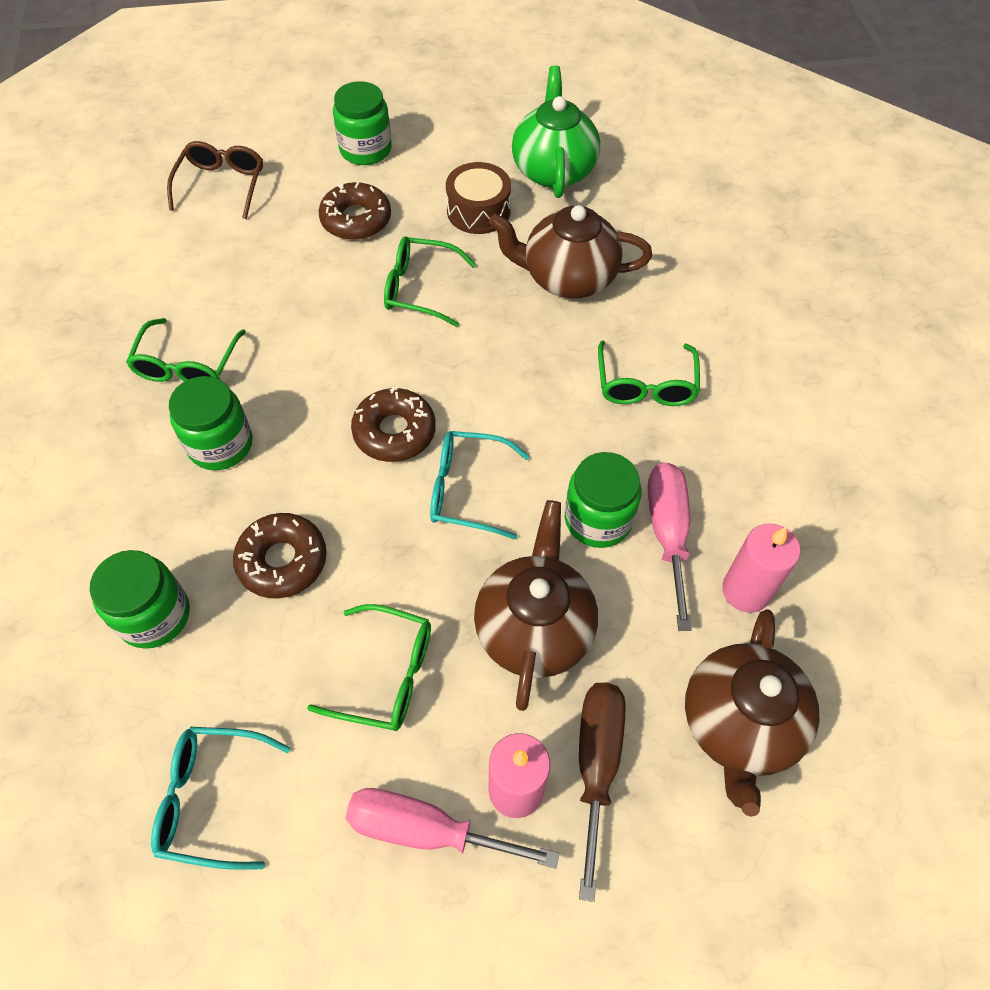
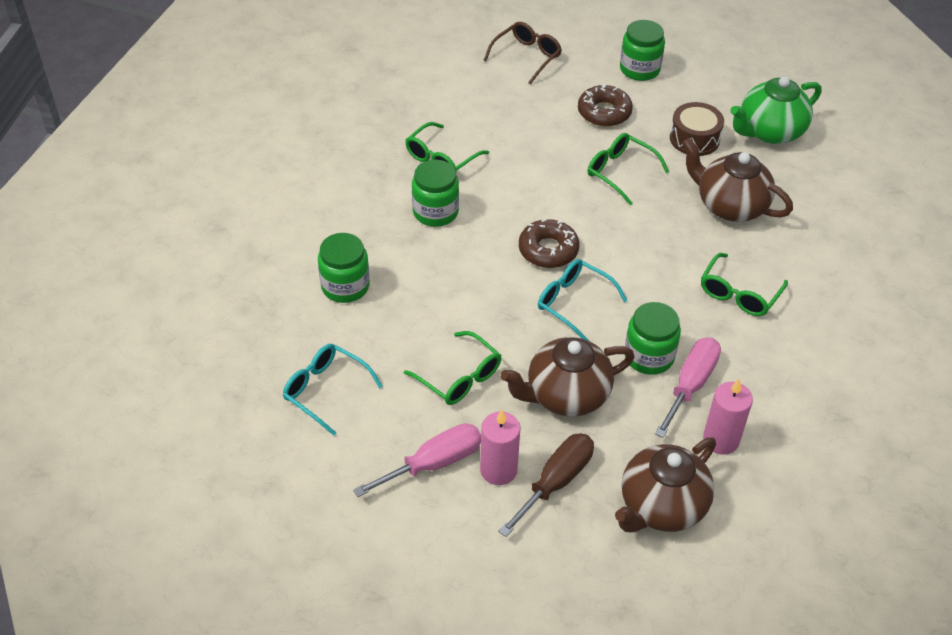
camera: 30 degrees right, 10 degrees down
brown donut [233,513,327,598] -> none
pink screwdriver [346,788,559,868] -> pink screwdriver turned 105 degrees clockwise [353,423,481,497]
brown teapot [474,500,598,711] -> brown teapot turned 150 degrees counterclockwise [501,337,635,417]
green teapot [512,66,600,198] -> green teapot turned 150 degrees counterclockwise [731,76,822,144]

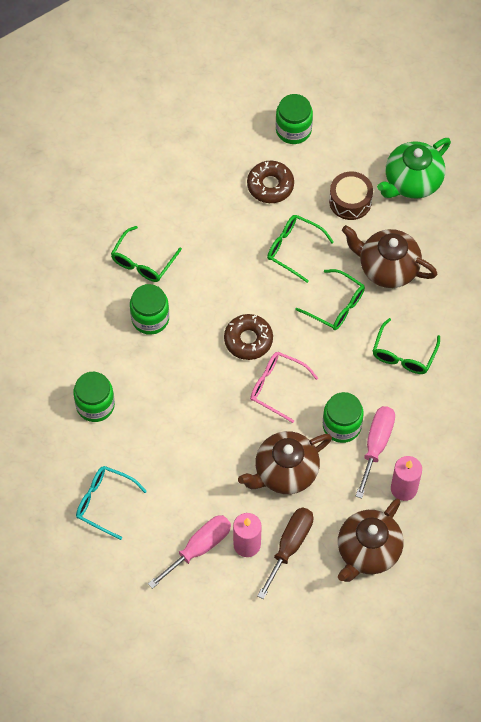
camera: 10 degrees left, 15 degrees up
green glasses [404,331,501,405] -> green glasses moved to [295,269,365,330]
brown glasses [483,22,562,85] -> none
turquoise glasses [538,259,628,341] -> pink glasses [250,352,318,423]

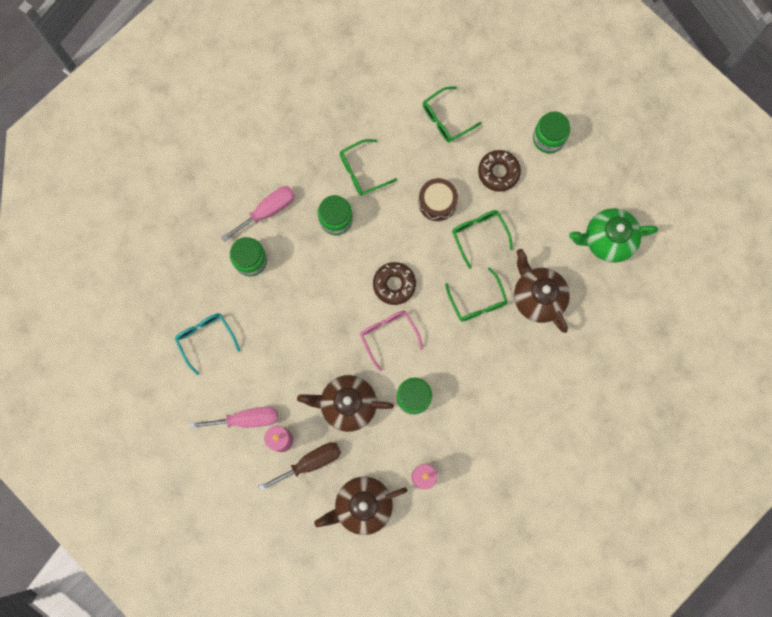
camera: 35 degrees right, 15 degrees up
brown drum [329,171,373,220] -> brown drum moved to [418,178,458,221]
pink screwdriver [355,406,395,498] -> pink screwdriver moved to [221,186,295,242]
green glasses [373,318,440,374] -> green glasses moved to [423,87,482,143]

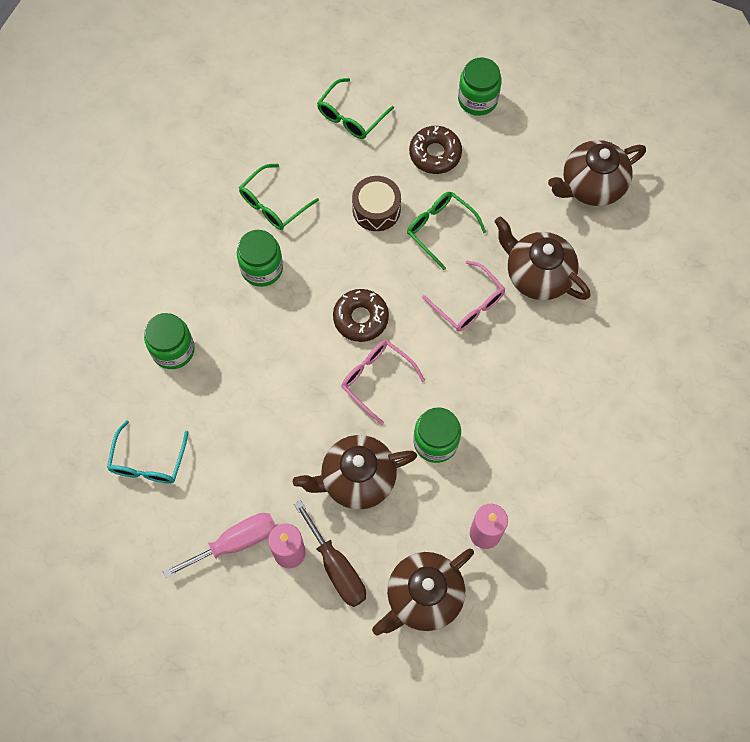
camera: 20 degrees left, 10 degrees down
turquoise glasses [175,313,240,375] -> turquoise glasses turned 120 degrees counterclockwise [107,420,189,484]
pink screwdriver [221,186,295,242] -> none
brown screwdriver [258,442,341,492] -> brown screwdriver turned 105 degrees clockwise [294,500,366,607]
green glasses [445,267,508,322] -> pink glasses [422,261,505,331]
green teapot [569,208,658,263] -> brown teapot [548,140,646,206]

